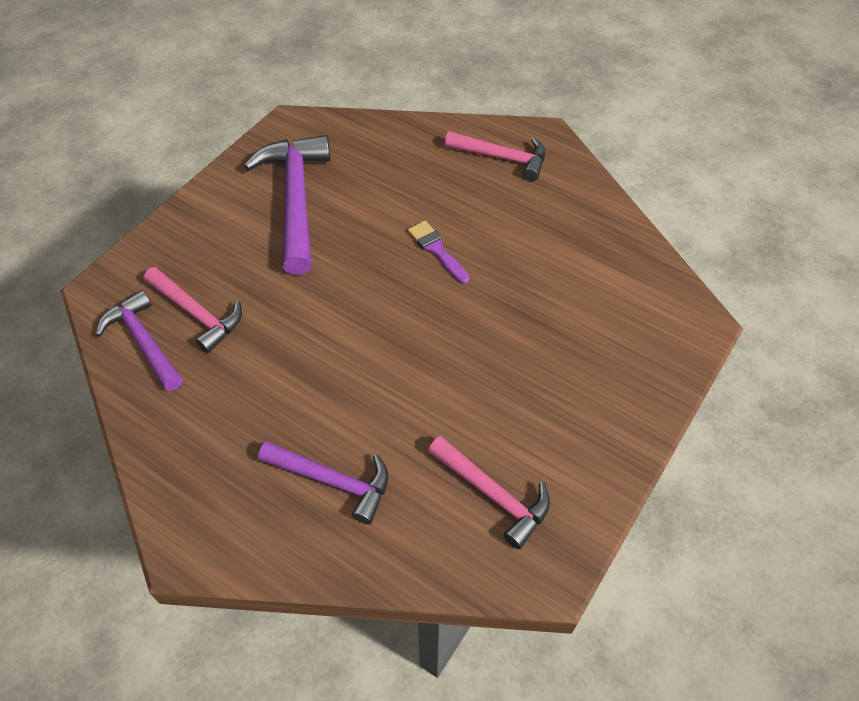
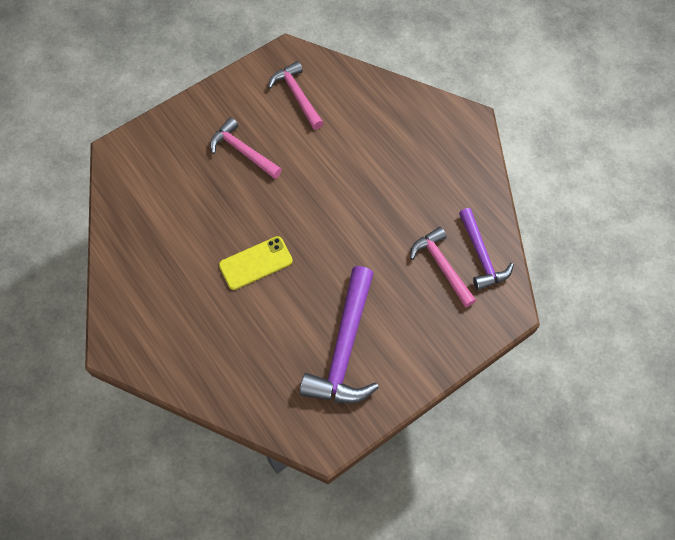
camera: 160 degrees left, 10 degrees up
purple hammer [258,441,388,524] -> none
purple brush [408,221,470,284] -> yellow phone [219,236,293,290]
pink hammer [444,131,545,181] -> pink hammer moved to [210,117,282,179]

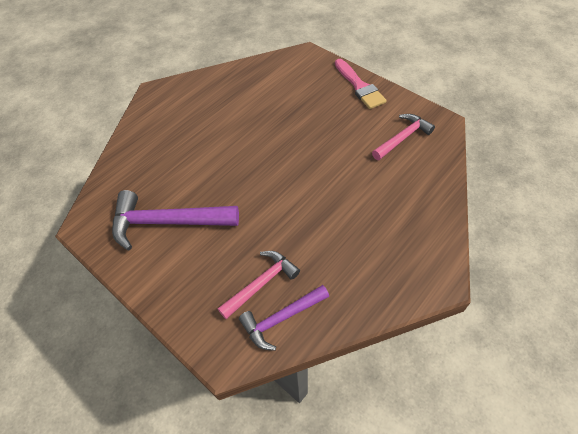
camera: 80 degrees right, 10 degrees down
pink hammer [210,117,282,179] -> none
yellow phone [219,236,293,290] -> none
none -> pink brush [335,59,387,109]

